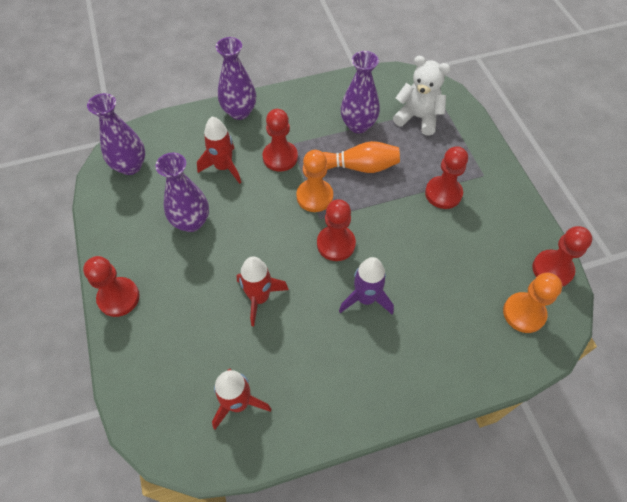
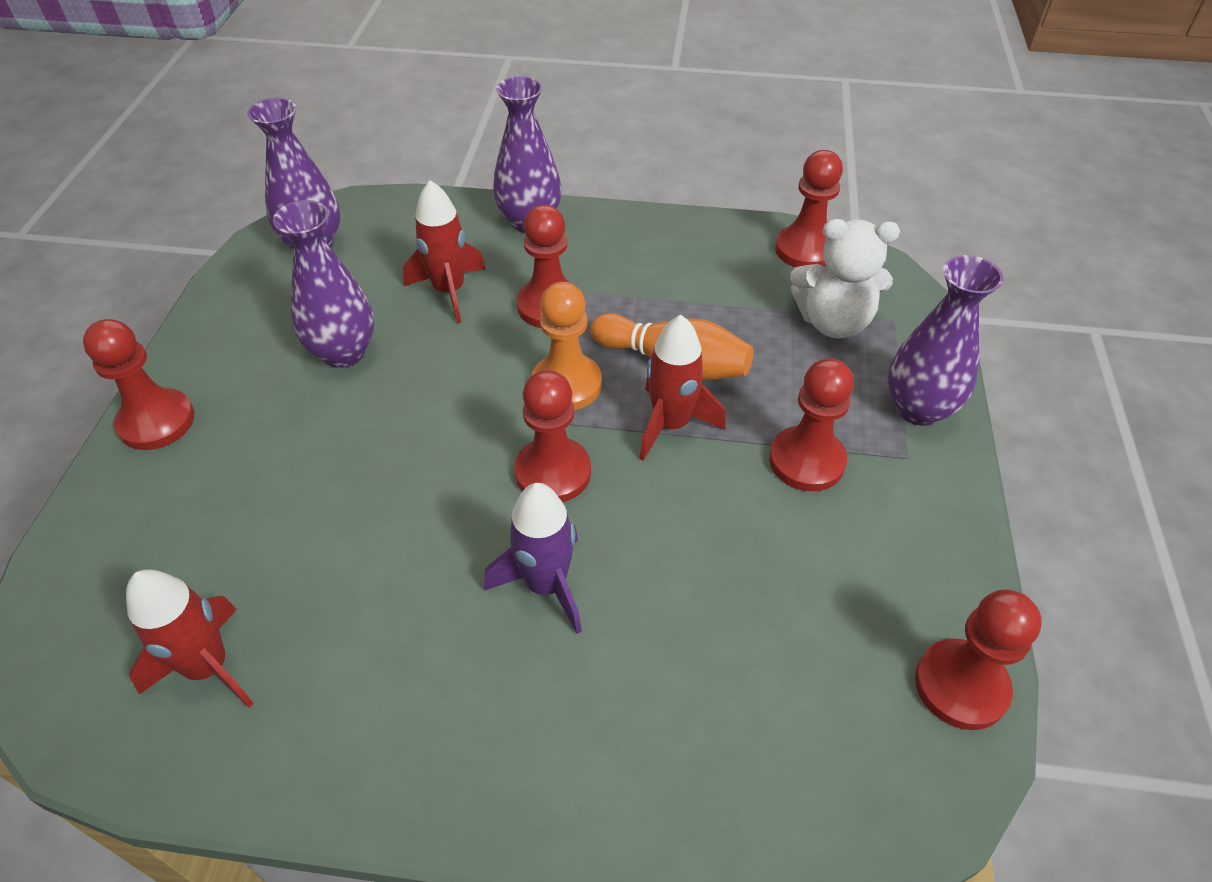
camera: 25 degrees right, 10 degrees down
red rocket [237,256,289,326] -> red rocket moved to [639,315,726,461]
purple vase [341,51,380,133] -> purple vase moved to [888,255,1004,426]
white teddy bear [393,56,451,136] -> white teddy bear turned 135 degrees clockwise [790,219,900,338]
orange pawn [503,273,562,333] -> none
none -> red pawn [775,150,843,267]

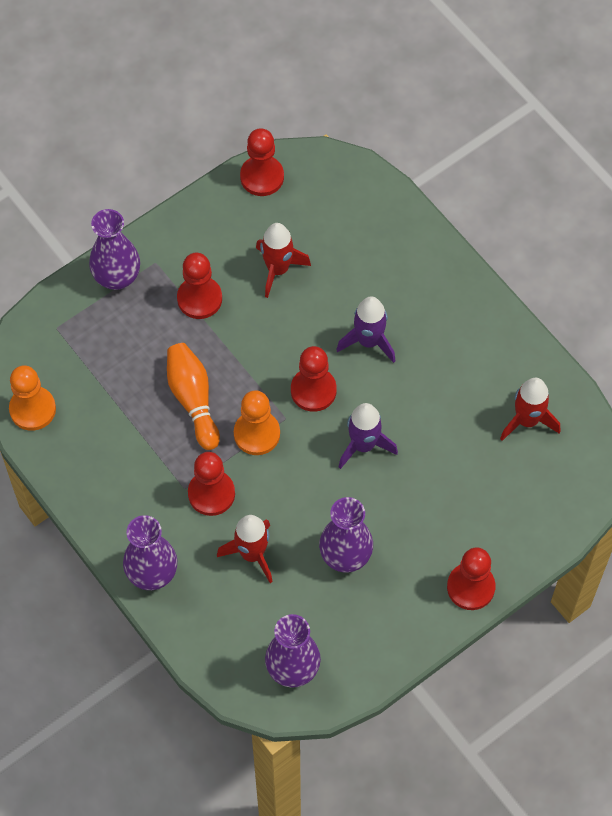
camera: 135 degrees left, 15 degrees up
red rocket [639,315,726,461] -> red rocket moved to [256,223,311,298]
red pawn [775,150,843,267] -> orange pawn [9,365,56,431]
white teddy bear [790,219,900,338] -> none
none -> purple rocket [339,403,398,469]

